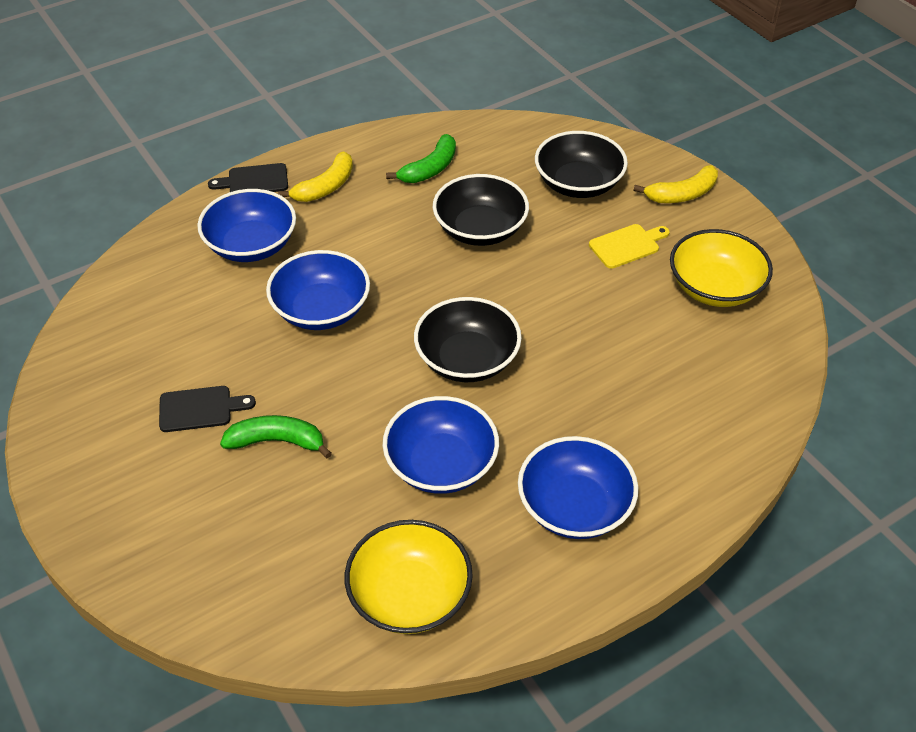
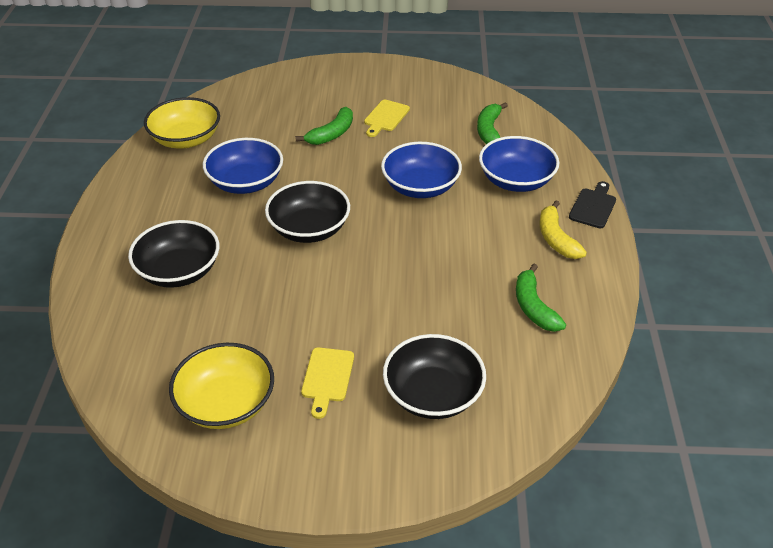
camera: 125 degrees right, 5 degrees down
black cutting board [159,386,256,432] -> yellow cutting board [364,100,410,137]
black bowl [433,174,529,246] -> black bowl moved to [128,220,219,288]
blue bowl [518,436,638,539] -> none
yellow banana [634,165,718,203] -> none
none -> green banana [477,102,508,144]

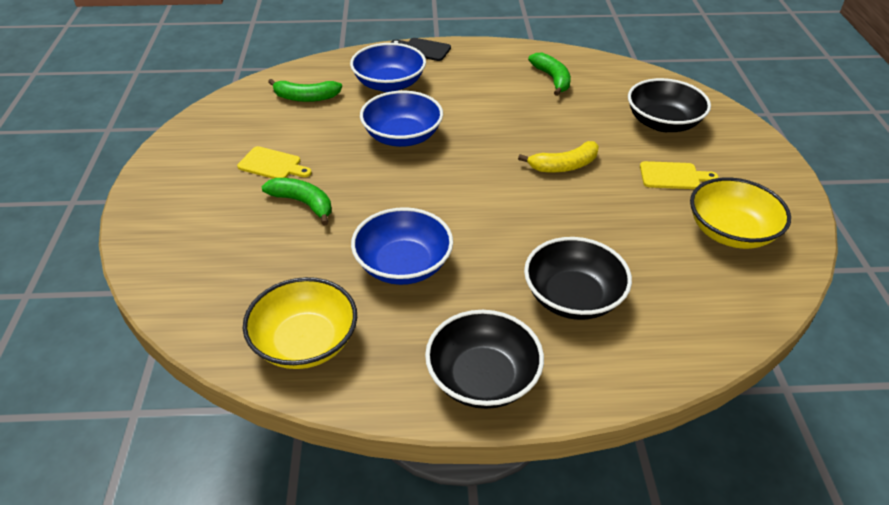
camera: 95 degrees left, 0 degrees up
black bowl [265,181,350,243] -> black bowl moved to [425,310,544,409]
green banana [516,264,566,332] -> green banana turned 90 degrees counterclockwise [528,53,571,96]
yellow banana [539,200,587,259] -> yellow banana moved to [518,141,599,172]

